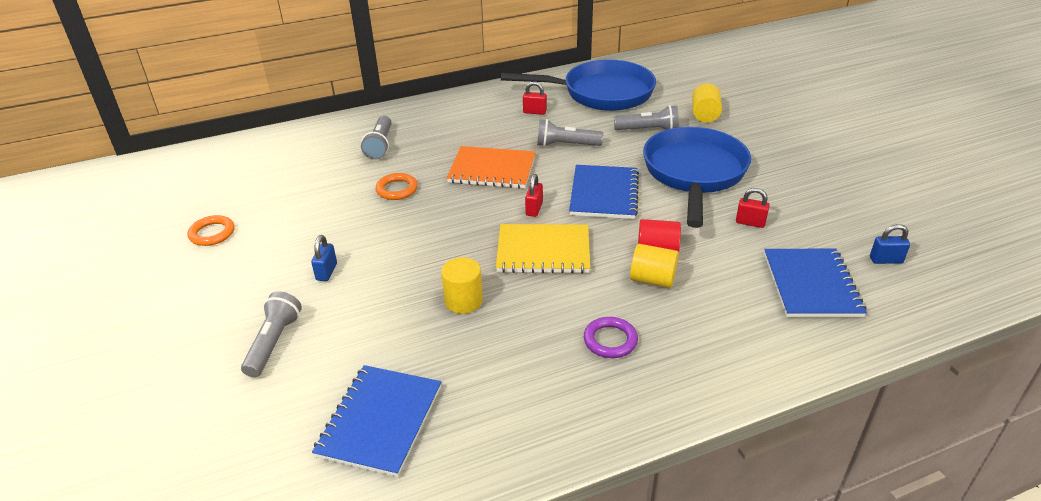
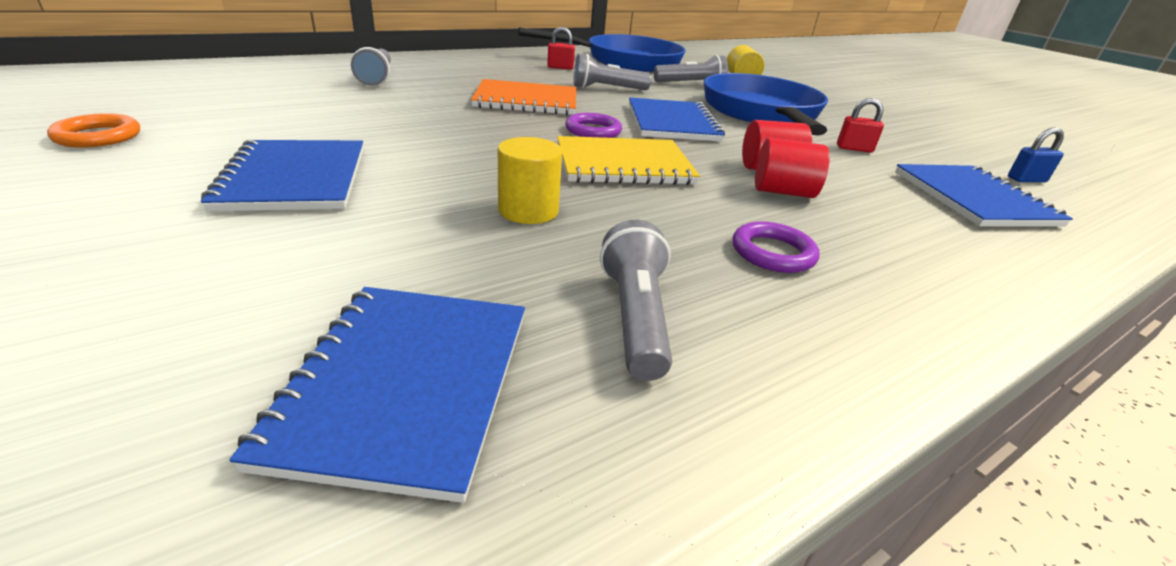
camera: 15 degrees left, 5 degrees down
grey flashlight [241,291,302,377] -> grey flashlight moved to [600,220,672,381]
blue padlock [311,235,337,281] -> blue notebook [201,140,363,212]
orange ring [376,173,418,200] -> none
red padlock [525,174,543,217] -> purple ring [565,113,622,138]
yellow cylinder [630,244,679,288] -> red cylinder [755,138,830,198]

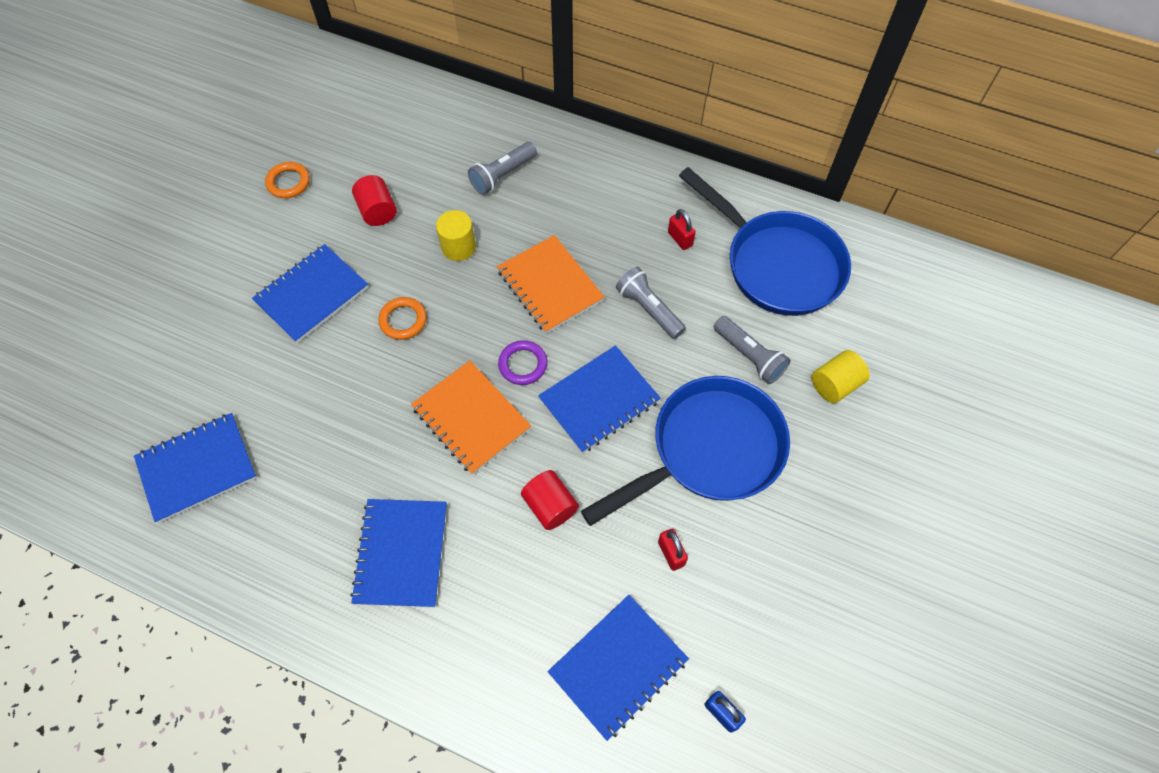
camera: 60 degrees right, 30 degrees up
yellow cylinder [498,137,562,224] -> yellow cylinder moved to [436,210,476,261]
yellow notebook [557,136,700,185] -> orange notebook [411,360,531,475]
grey flashlight [600,220,672,381] -> none
purple ring [732,221,820,273] -> blue notebook [350,499,447,607]
red cylinder [755,138,830,198] -> red cylinder moved to [352,175,397,226]
none -> orange ring [378,297,427,340]

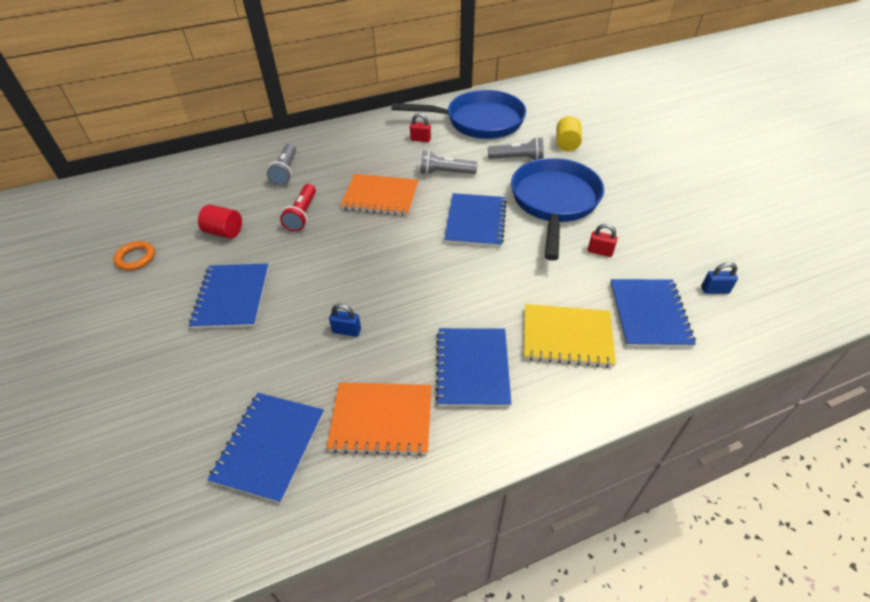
camera: 45 degrees left, 15 degrees down
blue notebook [350,499,447,607] -> blue notebook turned 45 degrees clockwise [435,328,511,407]
orange ring [378,297,427,340] -> none
orange notebook [411,360,531,475] -> orange notebook moved to [327,382,432,456]
yellow cylinder [436,210,476,261] -> red flashlight [280,184,316,232]
purple ring [498,340,548,385] -> none
red cylinder [521,470,579,530] -> none
none -> blue padlock [329,304,361,337]
none -> yellow notebook [524,304,616,368]

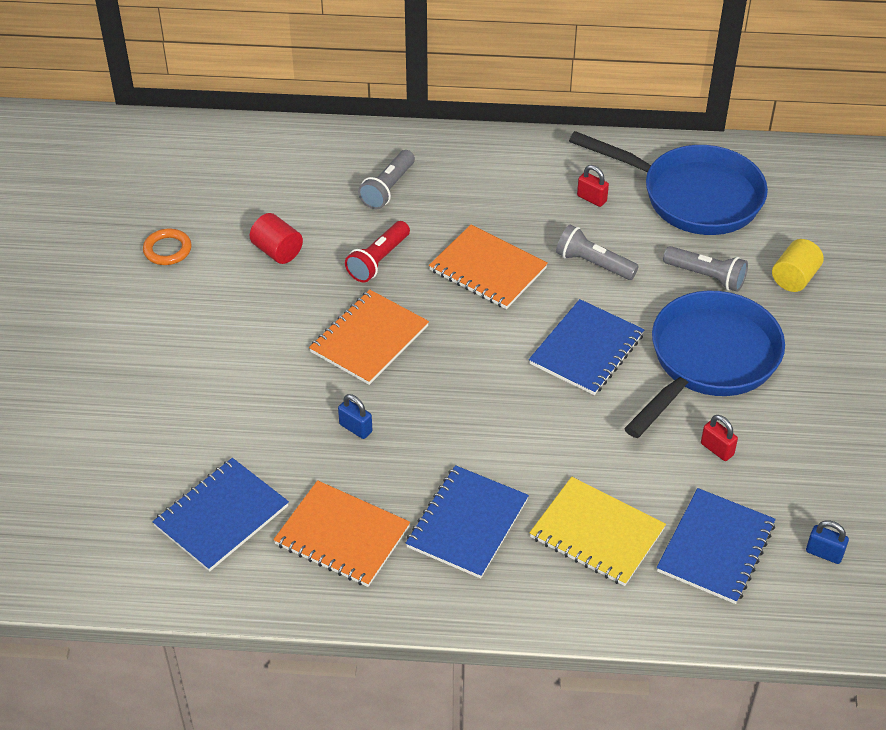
camera: 25 degrees right, 0 degrees up
blue notebook [189,263,269,329] -> none
none -> orange notebook [309,290,429,385]

